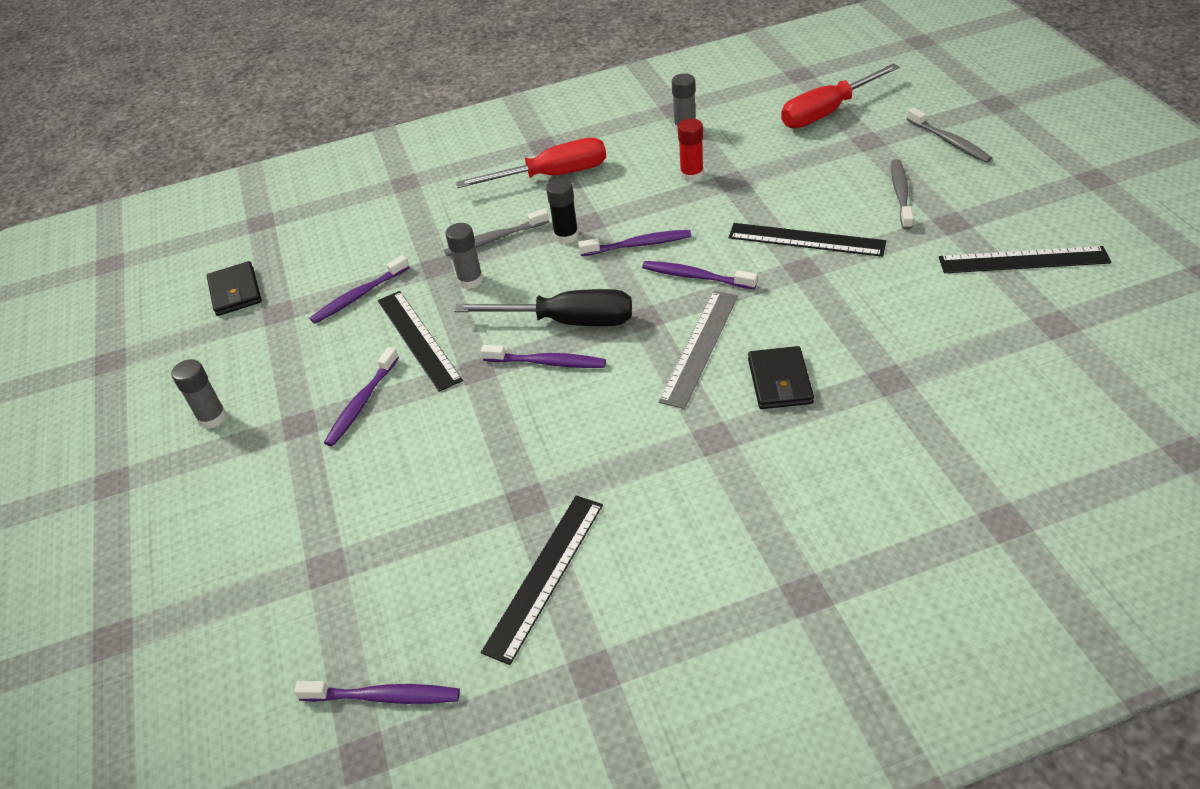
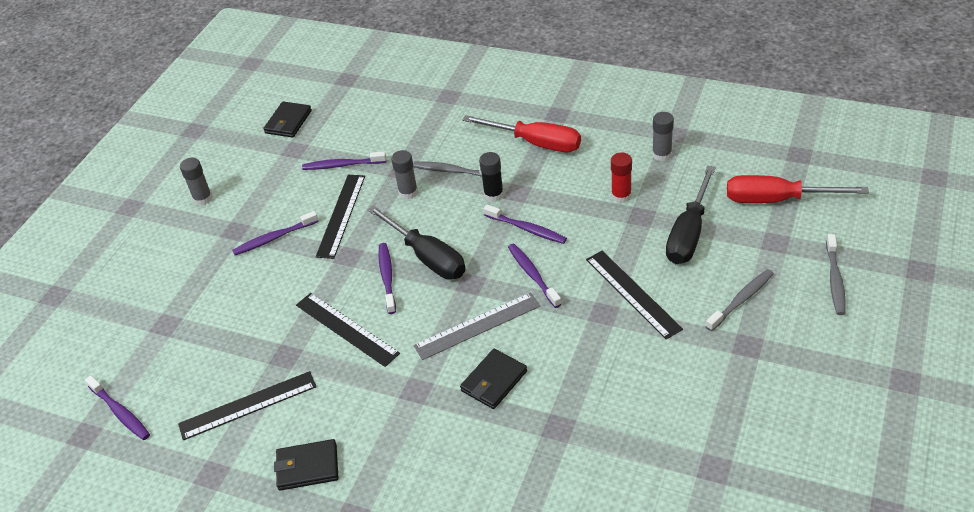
camera: 40 degrees right, 0 degrees up
purple toothbrush [481,345,606,368] -> purple toothbrush turned 150 degrees counterclockwise [378,243,396,314]
black ruler [939,246,1111,273] -> black ruler moved to [296,293,400,367]
none -> black wallet [274,439,339,491]
none -> black screwdriver [666,166,716,264]

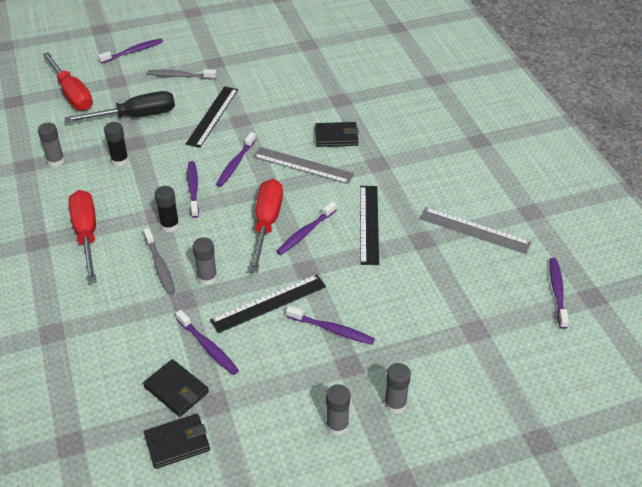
camera: 135 degrees left, 0 degrees up
black ruler [178,371,316,440] -> grey ruler [419,207,531,254]
black wallet [274,439,339,491] -> black wallet moved to [143,359,209,417]
black screwdriver [367,205,466,279] -> red screwdriver [250,179,283,273]
red glue stick [611,152,632,203] -> black glue stick [104,122,129,166]
grey toothbrush [826,234,846,315] -> purple toothbrush [98,38,163,64]
none -> grey glue stick [385,363,411,414]

